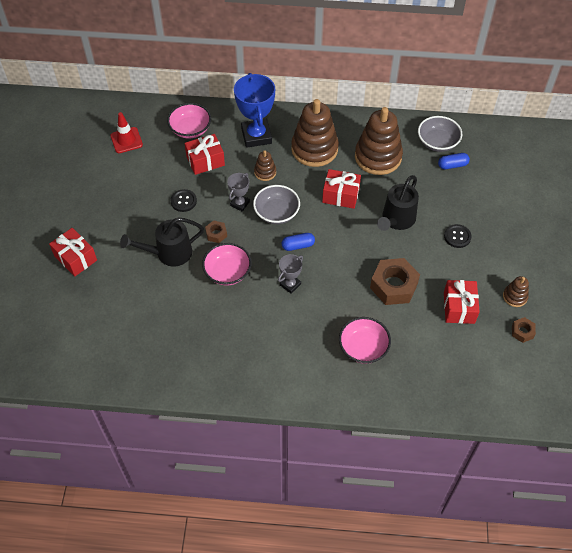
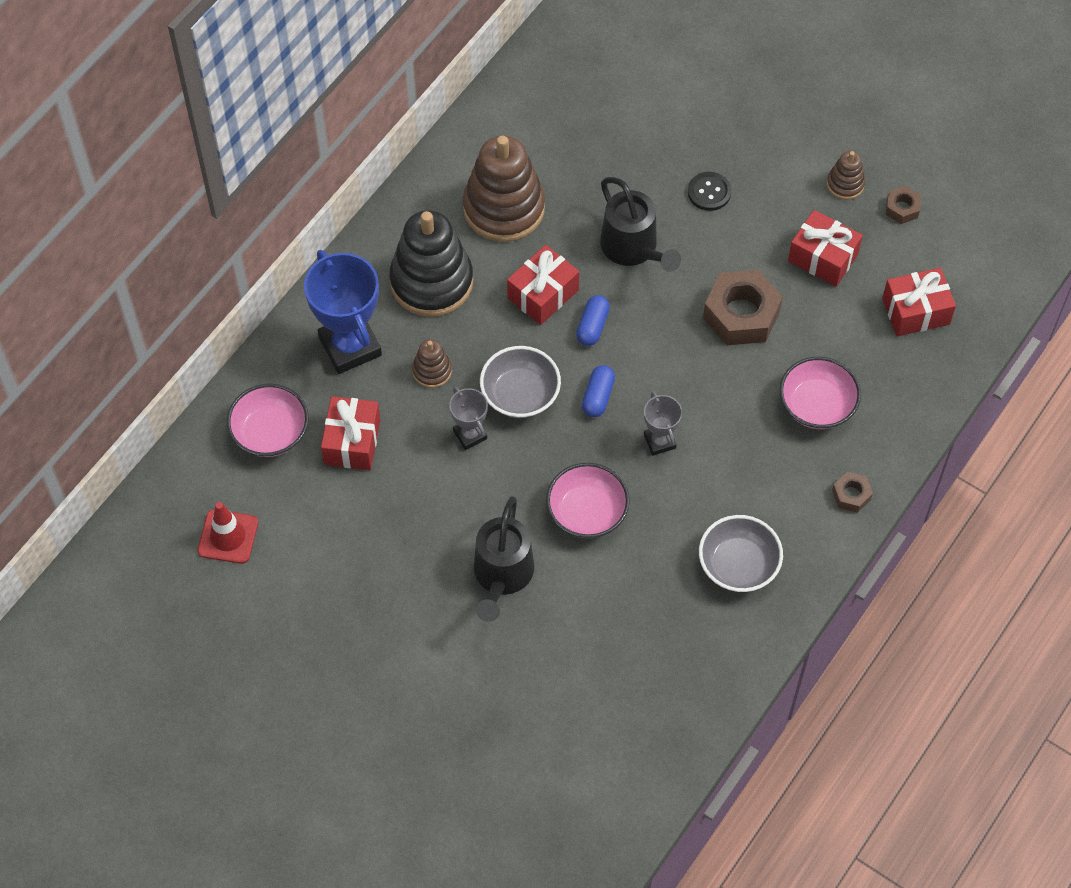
camera: 60 degrees left, 5 degrees up
red gift [49,228,97,277] -> red gift moved to [882,268,956,336]
black button [171,189,197,212] -> none
brown nut [205,220,227,243] -> brown nut moved to [832,472,873,513]
blue trophy [234,73,275,148] -> blue trophy turned 45 degrees clockwise [304,250,382,374]
brown stacking toy [291,99,339,167] -> black stacking toy [389,210,473,317]
grey bowl [418,116,462,152] -> grey bowl moved to [699,515,783,592]
blue capsule [438,153,470,169] -> blue capsule moved to [576,295,610,346]

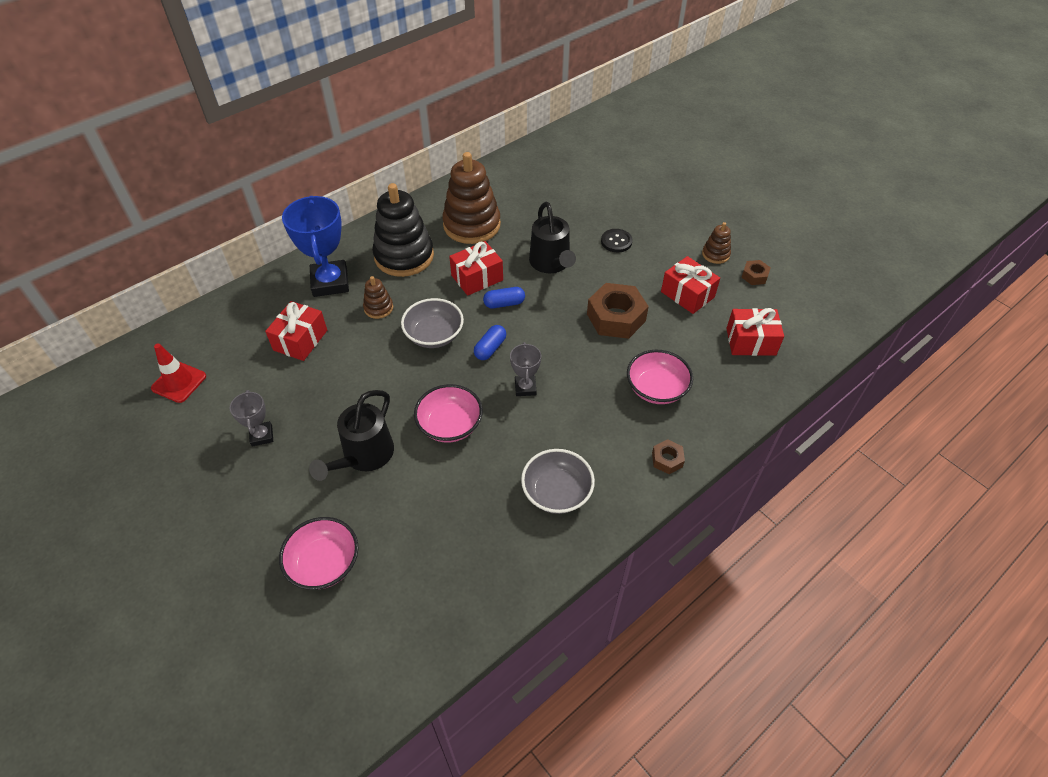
camera: 15 degrees right, 10 degrees down
pink bowl [227,384,309,457] -> pink bowl moved to [279,517,358,590]
grey trophy [449,387,488,450] -> grey trophy moved to [229,390,273,447]
blue capsule [576,295,610,346] -> blue capsule turned 45 degrees clockwise [483,287,525,308]

